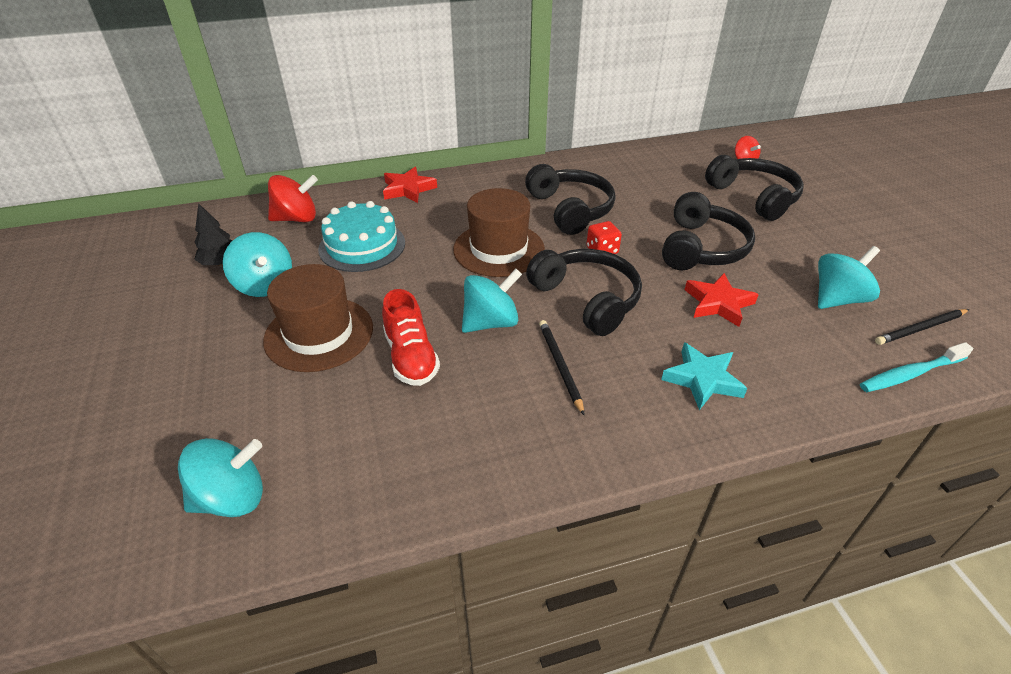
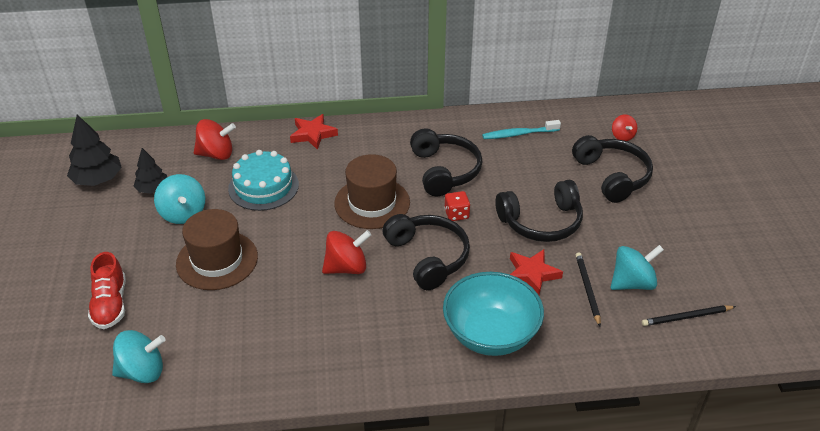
camera: 10 degrees right, 0 degrees up
red shoe [382,289,440,386] -> red shoe moved to [88,252,126,329]
turquoise spinning top [462,269,522,333] -> red spinning top [322,230,371,274]
black pencil [539,320,584,415] -> black pencil moved to [576,252,601,326]
turquoise star [661,342,748,410] -> turquoise bowl [443,272,544,356]
black headphones [662,192,755,270] -> black headphones turned 45 degrees clockwise [495,180,583,242]
turquoise toothbrush [860,342,974,392] -> turquoise toothbrush moved to [482,120,561,139]
none -> black tree [67,115,122,186]

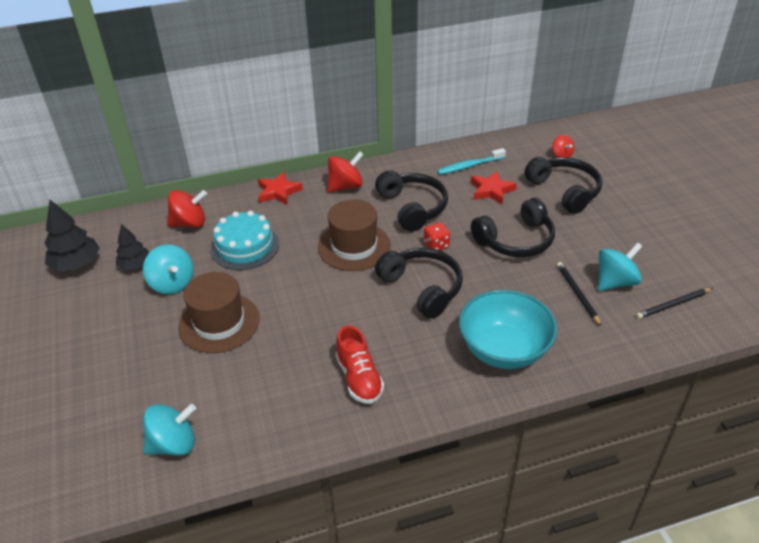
camera: 10 degrees left, 0 degrees up
red shoe [88,252,126,329] -> red shoe moved to [336,325,384,404]
red spinning top [322,230,371,274] -> red spinning top moved to [327,151,364,193]
red star [510,249,563,295] -> red star moved to [471,171,517,204]

